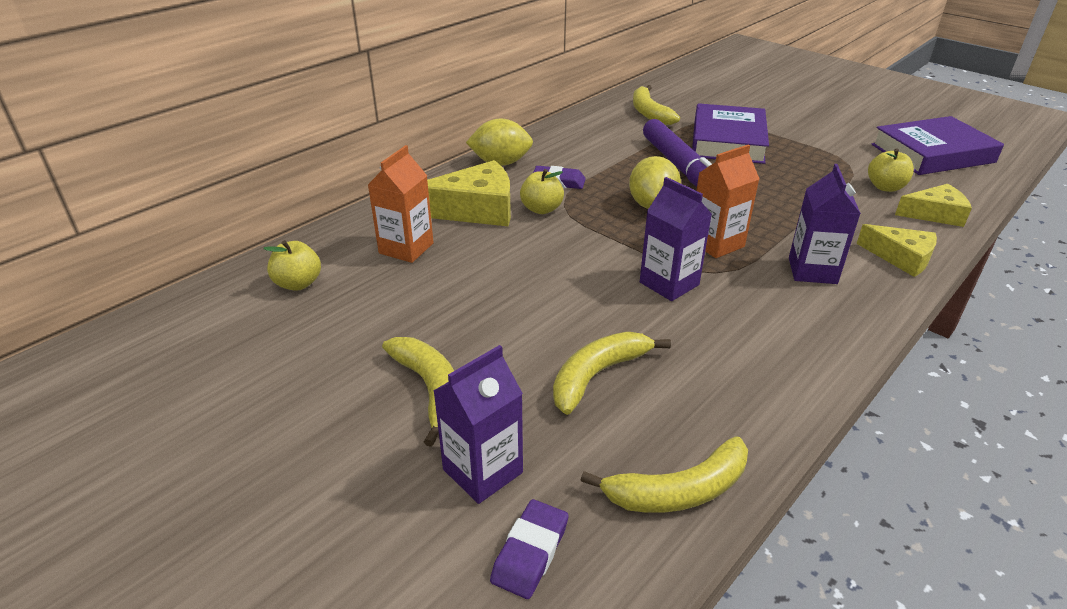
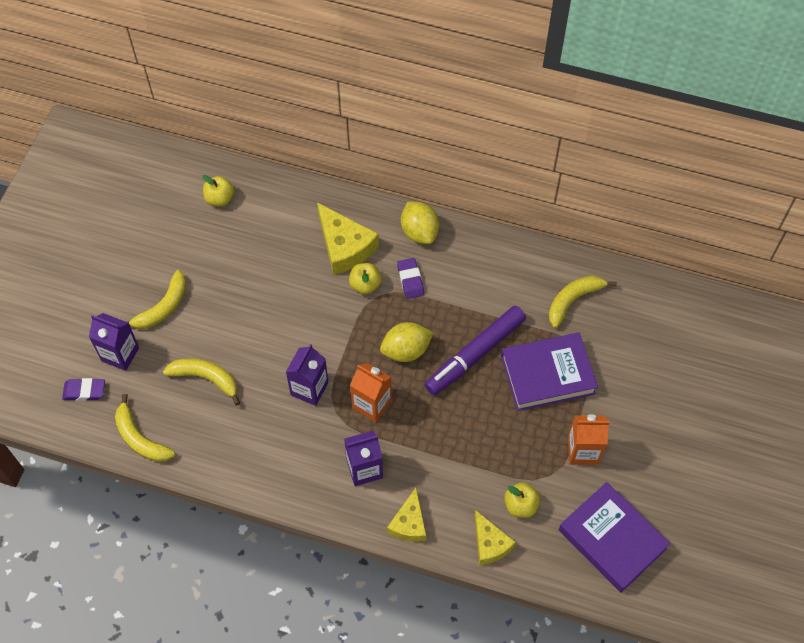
camera: 65 degrees right, 25 degrees up
orange carton [368,145,434,263] -> orange carton moved to [568,414,610,465]

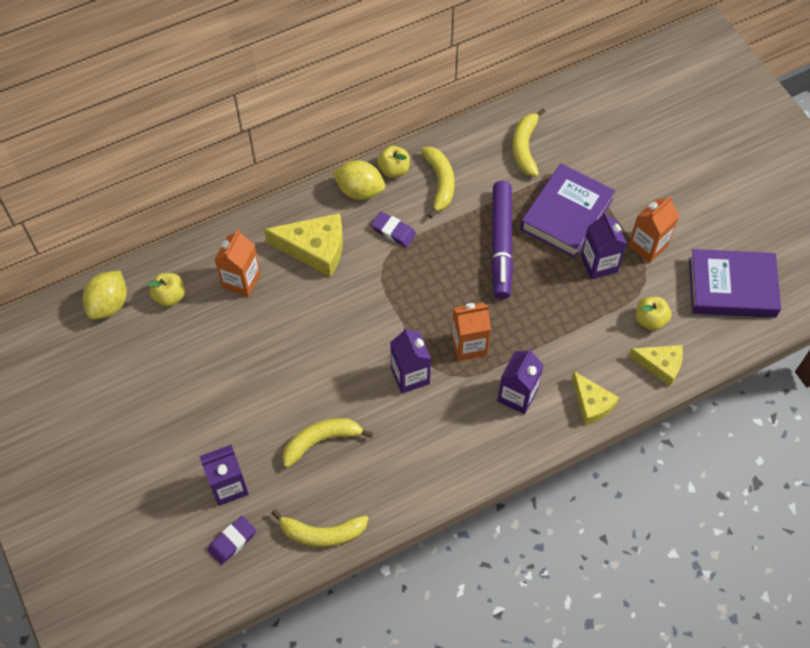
camera: 45 degrees left, 0 degrees up
yellow banana [128,270,186,329] -> yellow banana moved to [421,147,455,218]
yellow apple [349,263,381,295] -> yellow apple moved to [377,146,410,178]
yellow lemon [380,322,433,362] -> yellow lemon moved to [83,271,127,319]
none -> orange carton [214,229,261,297]
none -> purple carton [581,212,627,280]

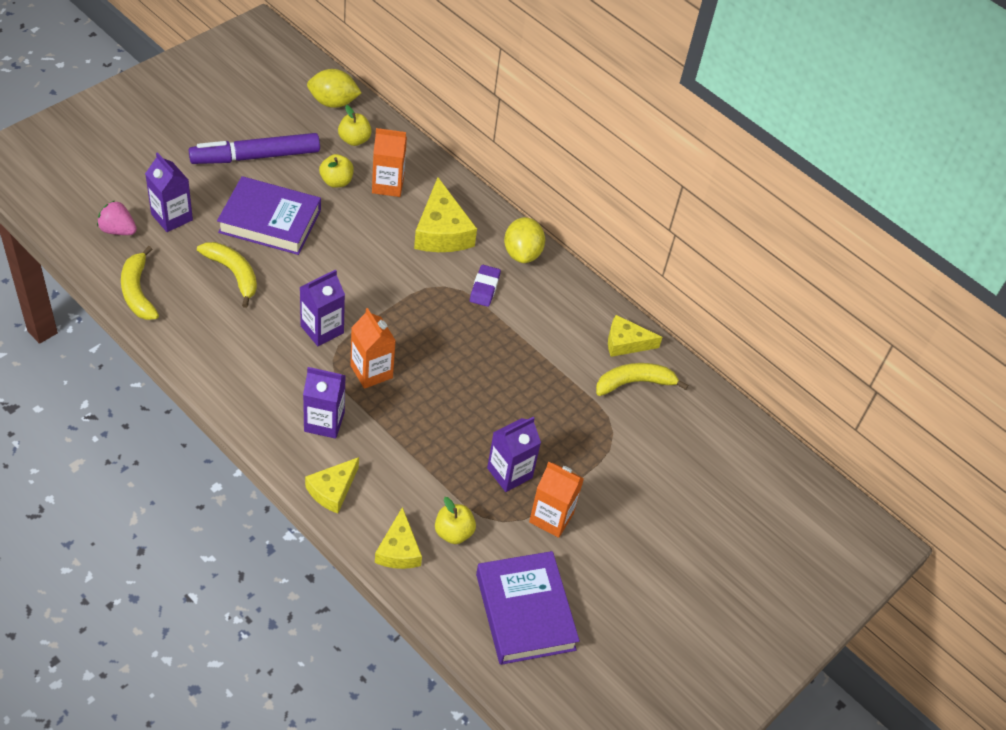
camera: 65 degrees right, 10 degrees down
purple eraser [208,516,256,565] -> pink strawberry [97,201,137,235]
yellow apple [377,146,410,178] -> yellow apple moved to [319,154,354,188]
yellow banana [421,147,455,218] -> none
purple marker [491,181,513,299] -> purple marker moved to [189,133,320,164]
purple book [520,164,615,258] -> purple book moved to [217,176,321,255]
none -> yellow cheese [608,315,662,357]

